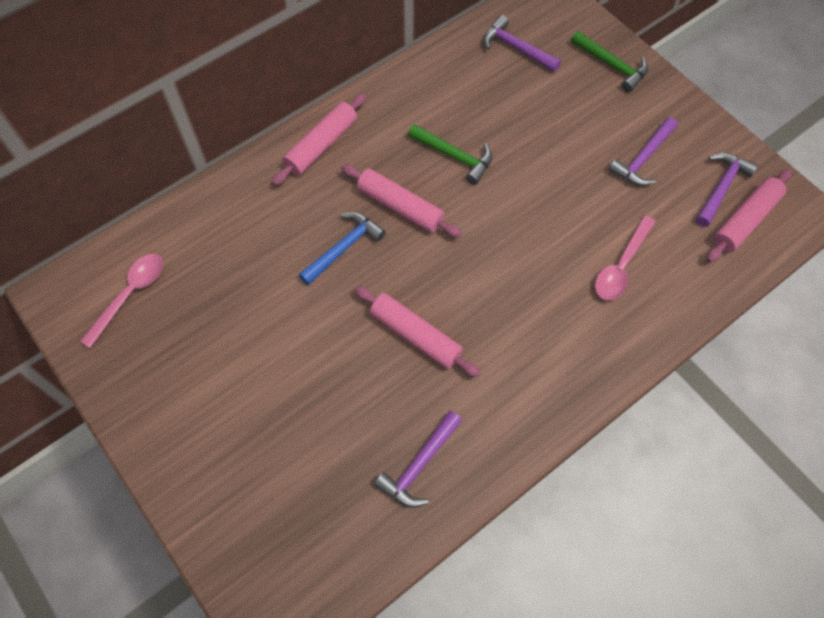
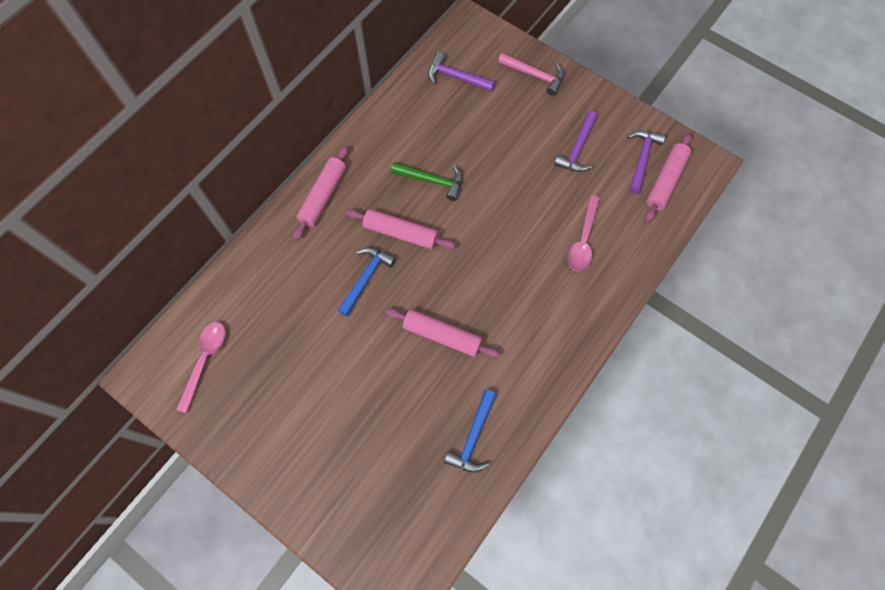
camera: 15 degrees left, 5 degrees up
purple hammer [374,411,462,508] -> blue hammer [444,390,497,473]
green hammer [571,31,648,92] -> pink hammer [498,53,564,96]

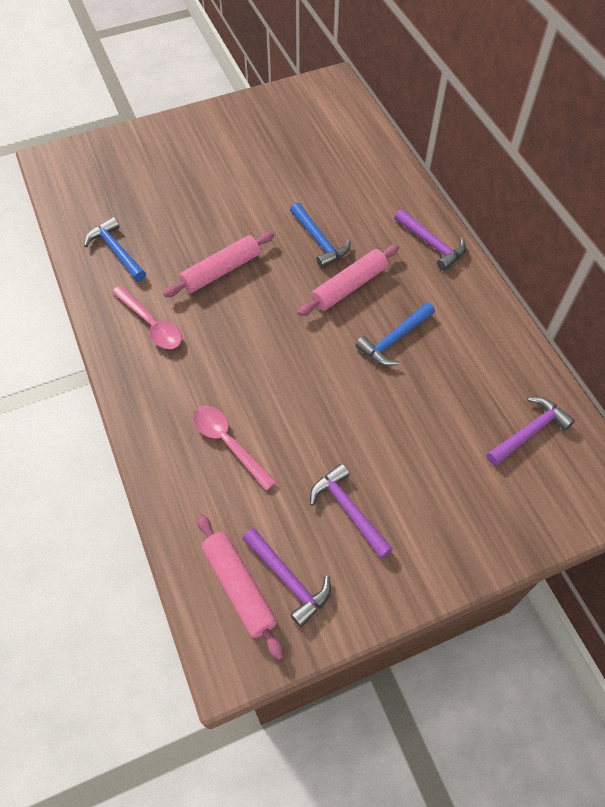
camera: 120 degrees right, 10 degrees down
pink spoon [176,322,226,413] -> pink spoon moved to [112,285,182,349]
pink rolling pin [293,146,349,240] -> purple hammer [394,209,466,271]
green hammer [391,162,463,201] -> blue hammer [355,302,435,366]
pink hammer [498,53,564,96] -> none

